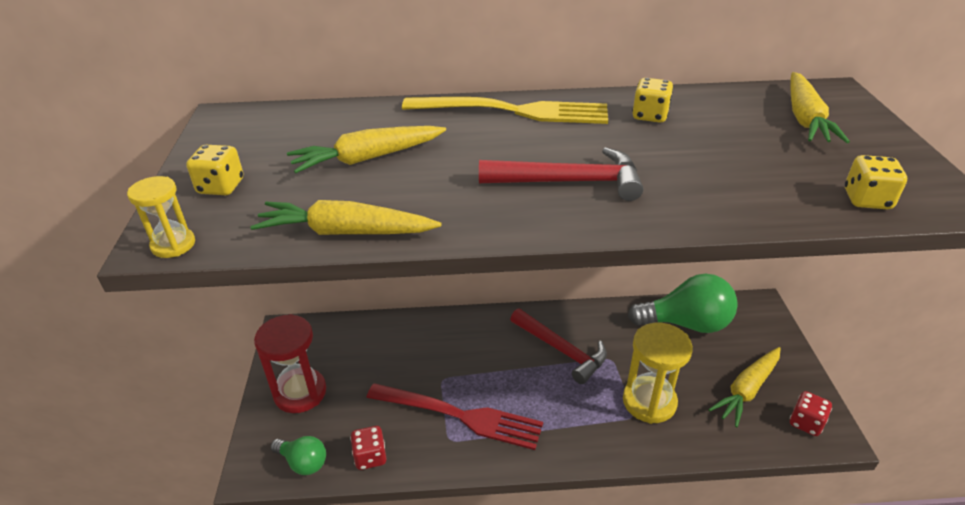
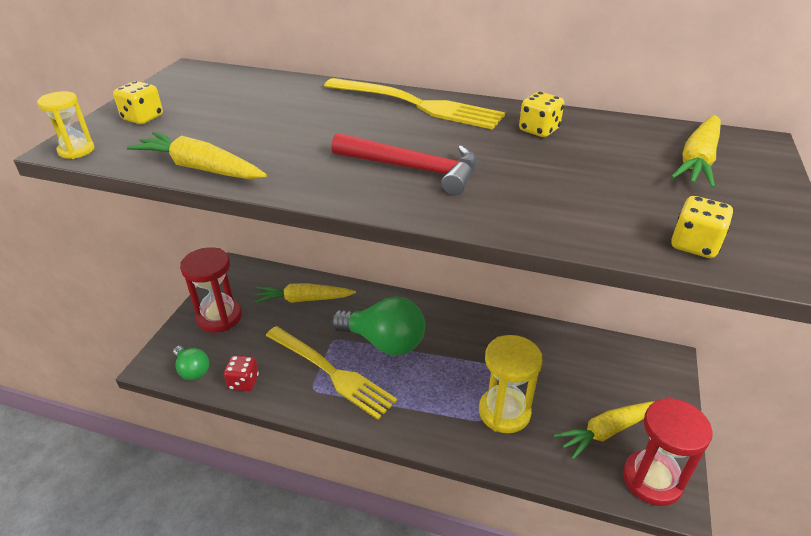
camera: 20 degrees right, 0 degrees up
yellow carrot [287,126,446,173] -> yellow carrot moved to [254,283,356,304]
red fork [366,383,543,450] -> yellow fork [265,326,397,420]
red hammer [510,309,607,384] -> none
green light bulb [628,274,738,333] -> green light bulb moved to [331,296,425,355]
red dice [790,391,832,436] -> red hourglass [623,398,713,506]

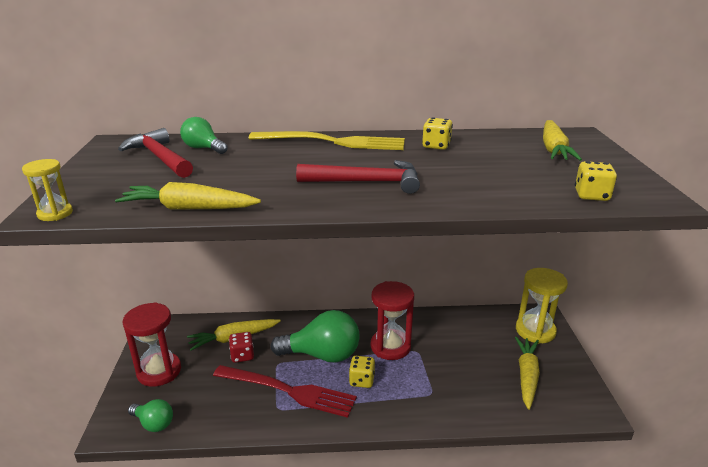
camera: 20 degrees left, 10 degrees down
yellow dice [113,81,163,124] -> yellow dice moved to [349,356,375,388]
red dice [224,355,259,391] -> red dice moved to [229,332,254,363]
yellow fork [265,326,397,420] -> red fork [213,365,357,418]
yellow hourglass [479,335,543,433] -> yellow hourglass moved to [516,268,568,344]
yellow carrot [554,401,655,460] -> yellow carrot turned 150 degrees clockwise [515,337,540,410]
red hourglass [623,398,713,506] -> red hourglass moved to [371,281,414,360]
none -> red hammer [118,128,193,178]
none -> green light bulb [180,117,228,154]

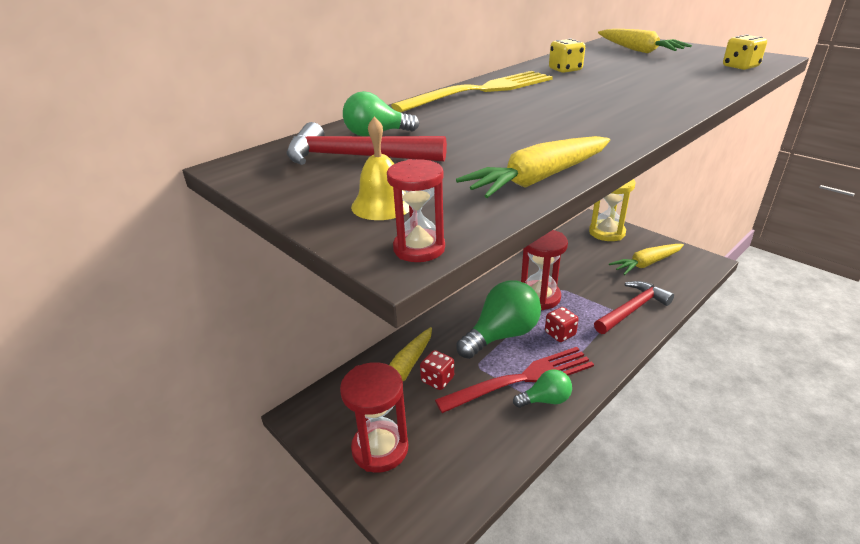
camera: 40 degrees left, 5 degrees up
yellow hourglass [22,159,73,221] -> red hourglass [387,159,445,262]
green light bulb [128,399,173,432] -> green light bulb moved to [513,369,572,408]
red hammer [296,160,420,194] -> red hammer moved to [594,281,674,334]
yellow dice [349,356,375,388] -> red dice [545,307,579,342]
yellow carrot [515,337,540,410] -> yellow carrot turned 90 degrees counterclockwise [609,244,684,275]
none -> yellow bell [351,117,409,220]

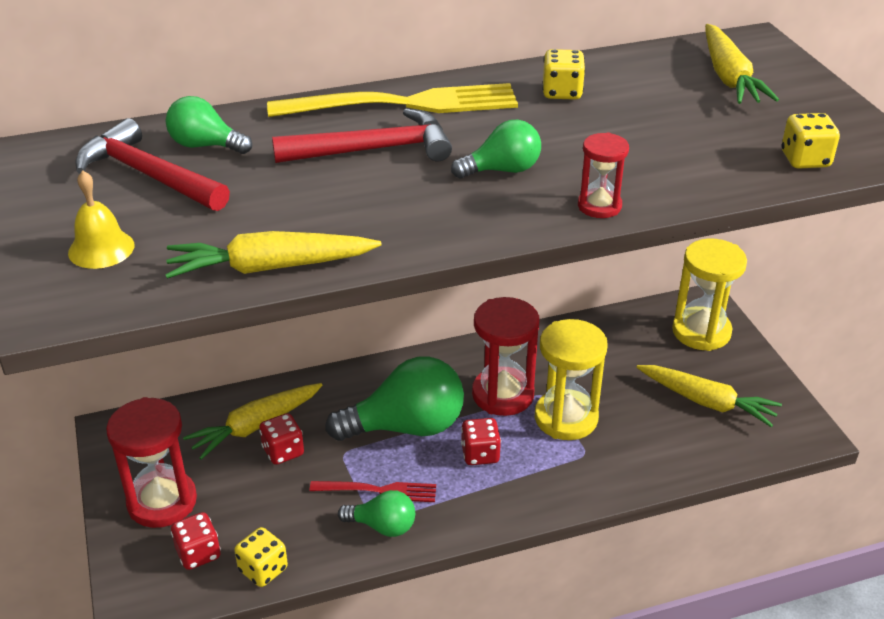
camera: 25 degrees right, 5 degrees up
red hourglass [387,159,445,262] -> red hourglass moved to [578,133,629,218]
red fork [435,347,594,413] -> red fork [310,481,436,502], size x0.55
red hammer [594,281,674,334] -> red hammer moved to [272,108,452,163]
yellow carrot [609,244,684,275] -> yellow carrot turned 150 degrees counterclockwise [636,365,782,427]
none -> red dice [171,512,221,570]
none -> yellow dice [234,527,288,587]
none -> green light bulb [451,120,541,178]
none -> yellow hourglass [535,319,608,440]

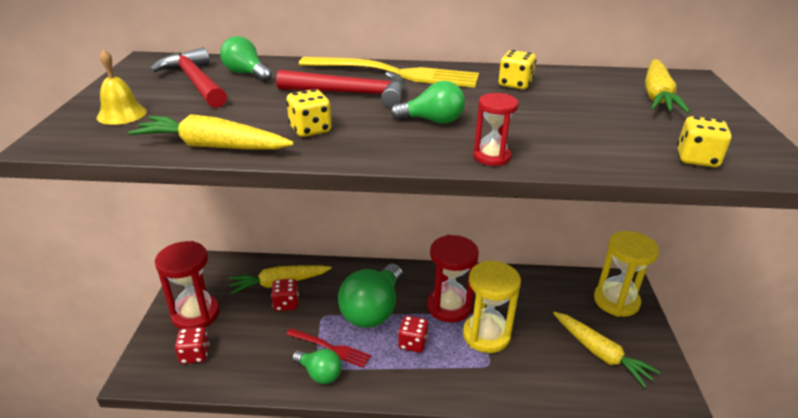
camera: 20 degrees right, 5 degrees down
yellow dice [234,527,288,587] -> yellow dice moved to [286,89,332,137]
green light bulb [325,357,464,441] -> green light bulb turned 105 degrees clockwise [338,264,403,328]

